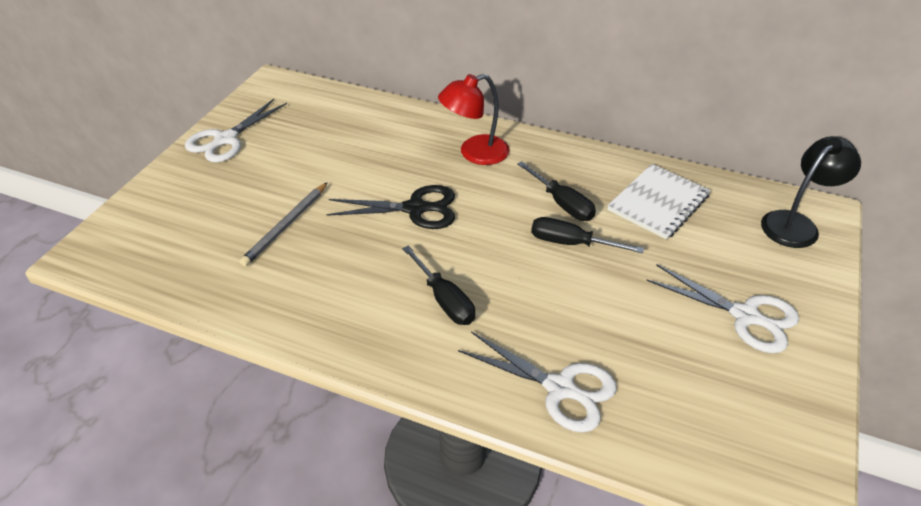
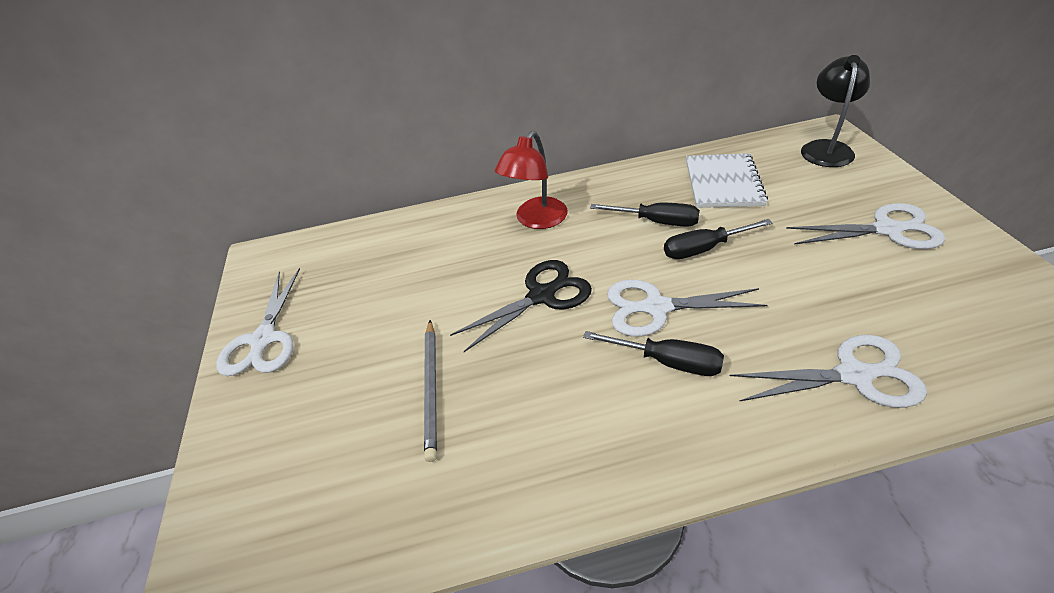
camera: 30 degrees left, 0 degrees up
none -> white scissors [607,280,768,337]

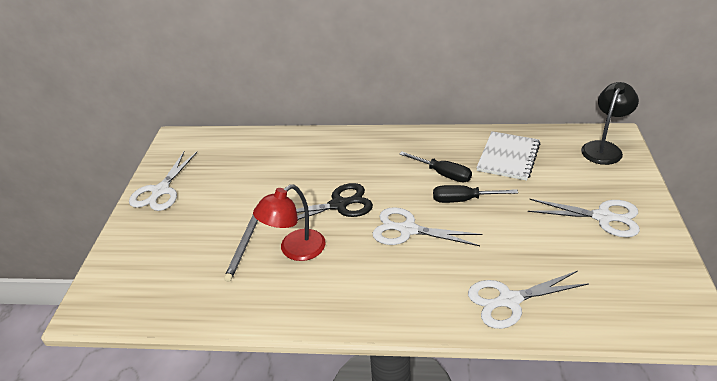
camera: 15 degrees right, 5 degrees down
red lamp [495,131,568,229] -> red lamp moved to [253,185,326,261]
black screwdriver [583,331,724,376] -> none
white scissors [730,335,927,408] -> white scissors turned 150 degrees clockwise [468,271,589,329]

